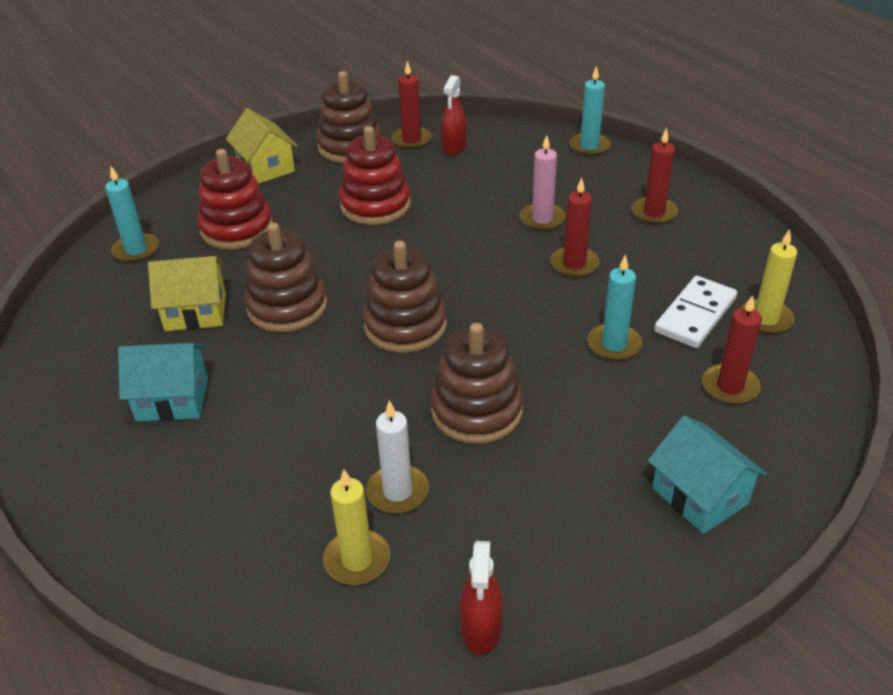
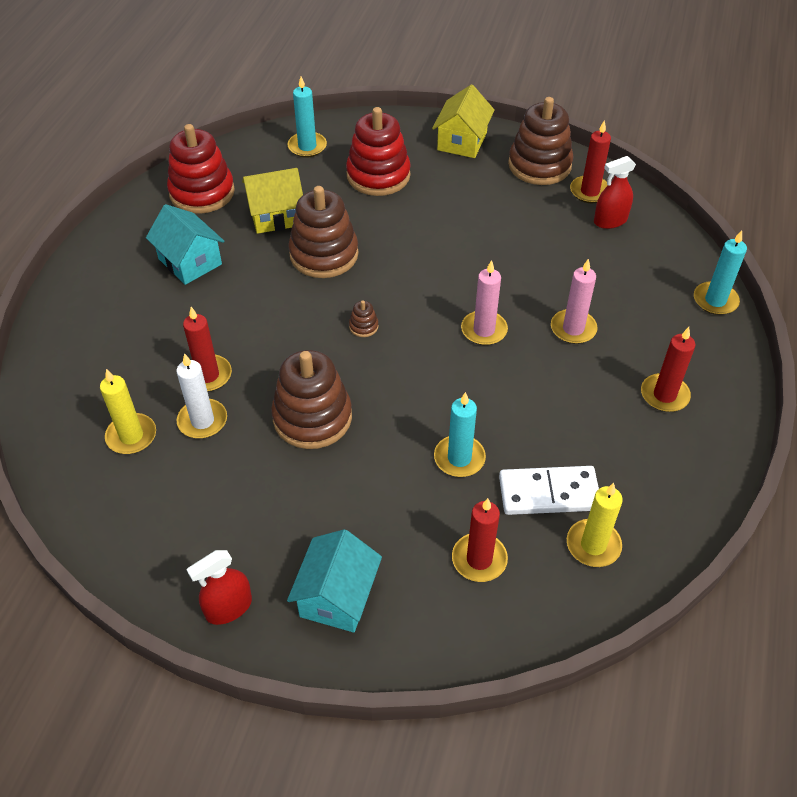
camera: 50 degrees right, 10 degrees up
yellow house [148,256,226,331] -> yellow house turned 60 degrees counterclockwise [242,168,303,234]
red stacking toy [339,126,411,225] -> red stacking toy moved to [167,124,235,214]
brown stacking toy [363,241,447,353] -> brown stacking toy [349,300,379,337], size x0.40
red spray bottle [460,541,503,655] -> red spray bottle moved to [186,550,252,625]
red candle [550,178,600,277] -> red candle moved to [183,307,232,392]
none -> pink candle [461,260,508,345]

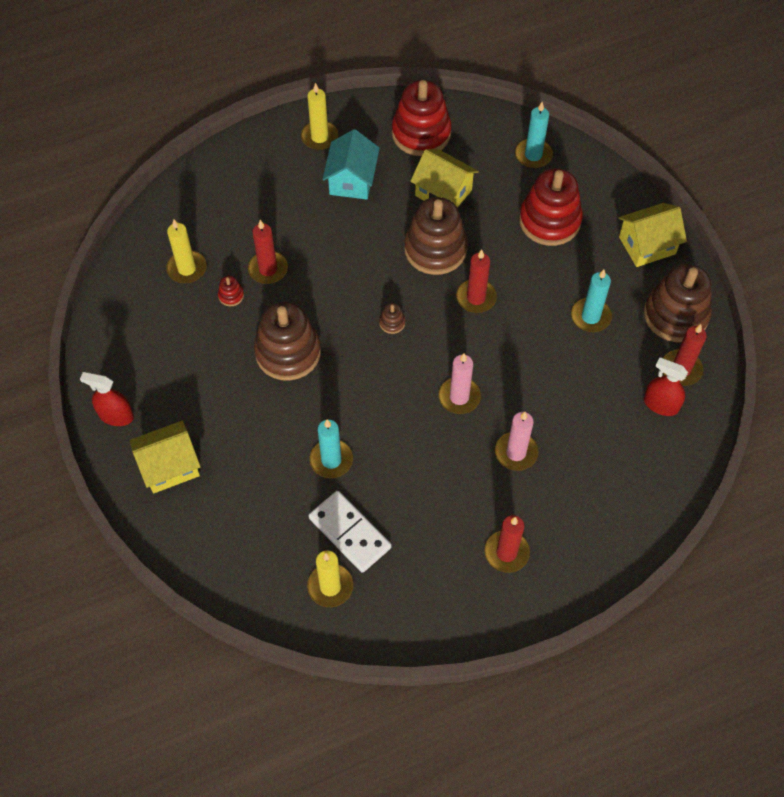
camera: 50 degrees right, 10 degrees up
white candle [176,353,227,439] -> red stacking toy [218,276,244,306]
turquoise house [287,529,382,633] -> yellow house [129,421,201,493]
red candle [452,498,508,582] -> red candle moved to [456,250,497,313]
turquoise candle [694,230,747,315] -> turquoise candle moved to [571,270,612,332]
none -> yellow candle [301,83,338,150]

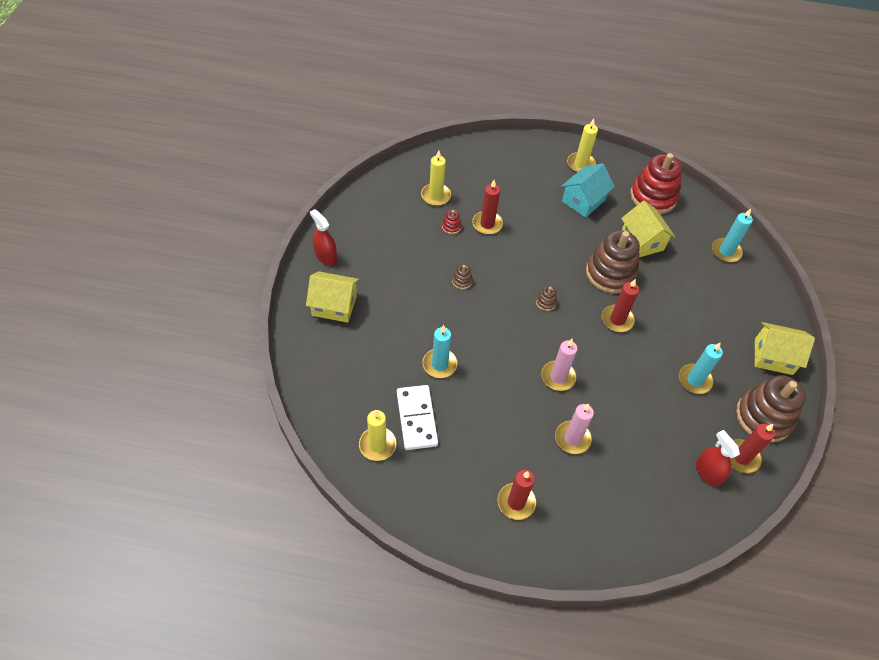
camera: 30 degrees right, 5 degrees down
brown stacking toy [254,301,321,381] -> brown stacking toy [452,264,473,289], size x0.40
red stacking toy [519,168,583,246] -> none

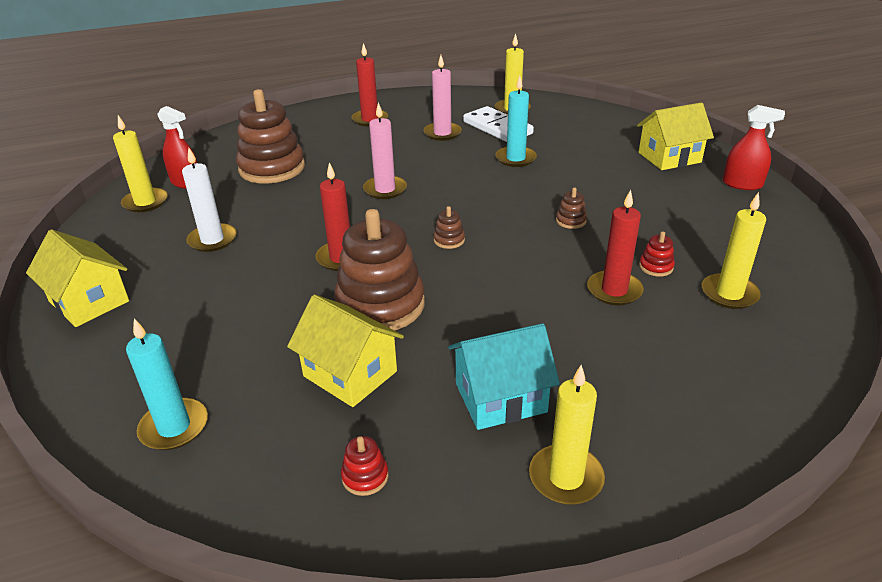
camera: 155 degrees right, 20 degrees down
pink candle [555,403,594,454] -> pink candle moved to [423,55,462,141]
turquoise house [561,163,615,218] -> turquoise house turned 60 degrees clockwise [448,323,560,430]
red stacking toy [630,153,682,214] -> red stacking toy [341,436,388,496], size x0.40
turquoise candle [679,343,723,394] -> white candle [182,148,237,252]
red candle [730,424,775,473] -> yellow candle [113,115,168,212]
brown stacking toy [736,375,806,443] -> brown stacking toy moved to [236,89,305,184]
yellow house [755,322,815,375] -> yellow house turned 60 degrees clockwise [26,229,129,327]

